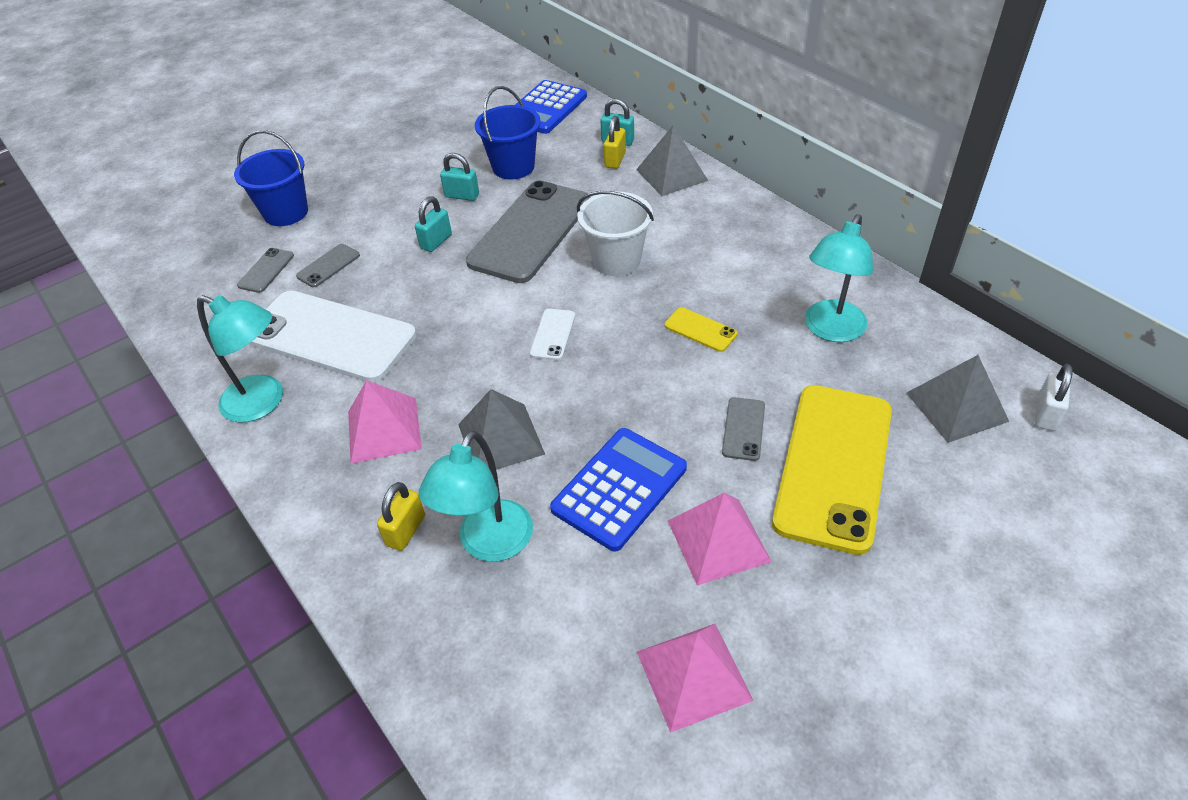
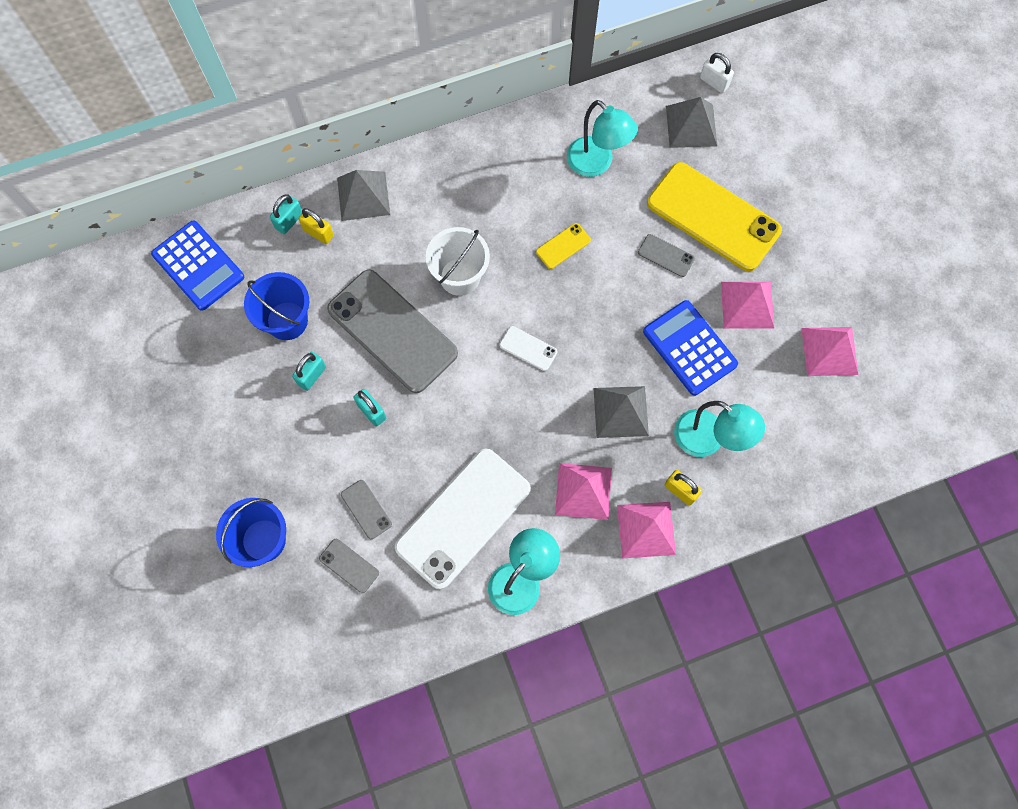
camera: 75 degrees left, 25 degrees up
none -> pink pyramid [617,502,676,558]

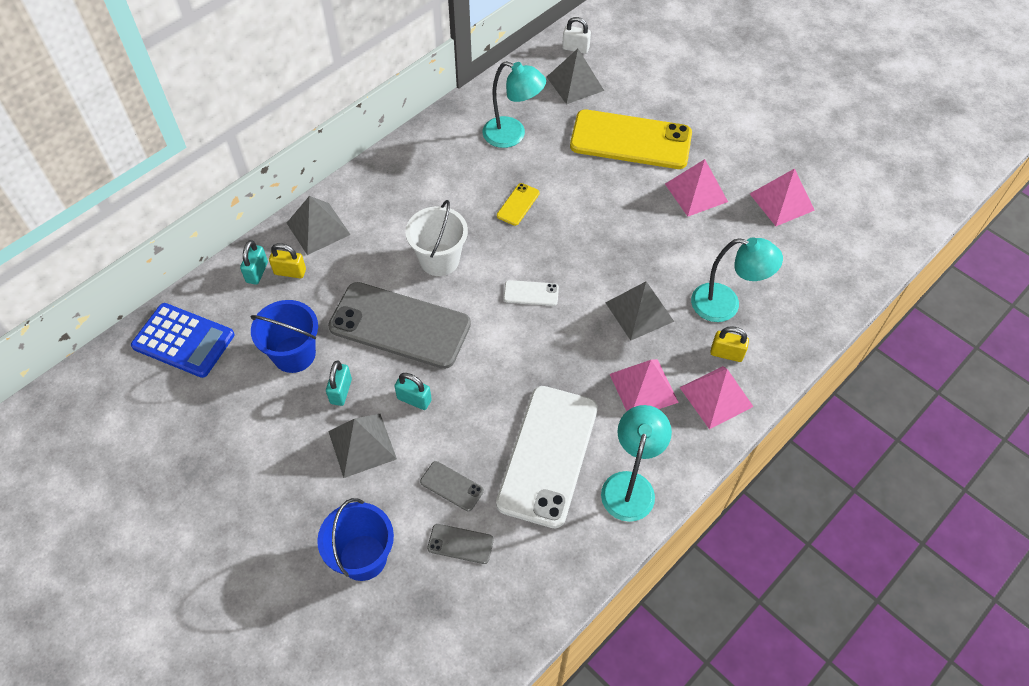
camera: 25 degrees left, 15 degrees down
grey phone [638,234,695,277] -> none
blue calculator [643,300,738,396] -> none
none -> grey pyramid [328,414,397,478]

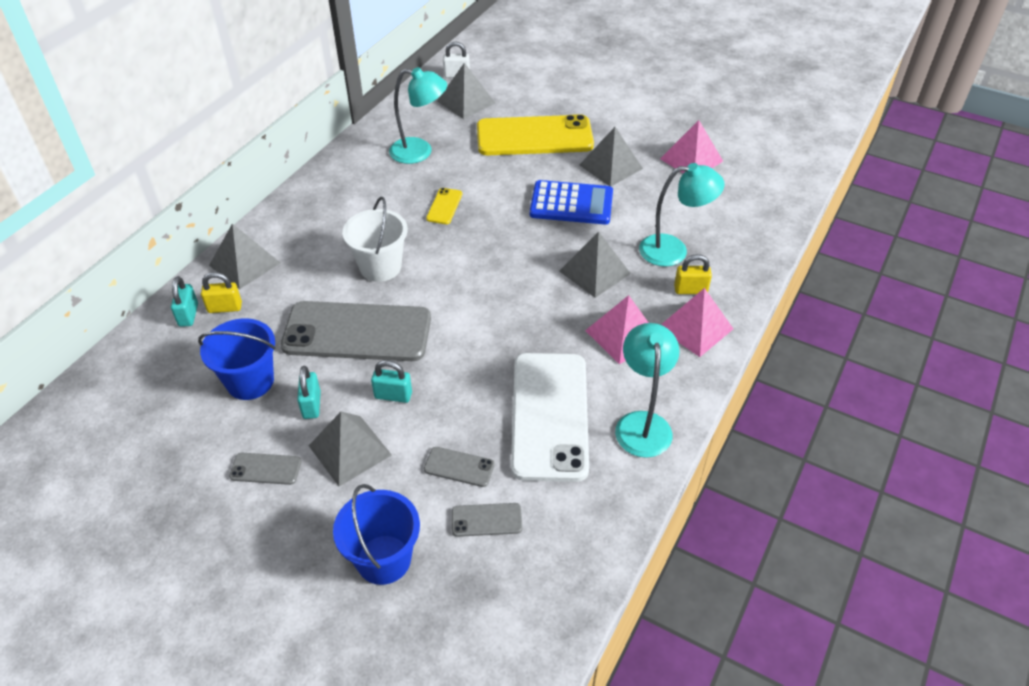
camera: 15 degrees left, 10 degrees down
blue calculator [131,303,235,378] -> blue calculator moved to [530,180,613,224]
white phone [504,280,559,306] -> none
pink pyramid [665,159,728,217] -> grey pyramid [580,127,643,186]
none -> grey phone [229,453,301,485]

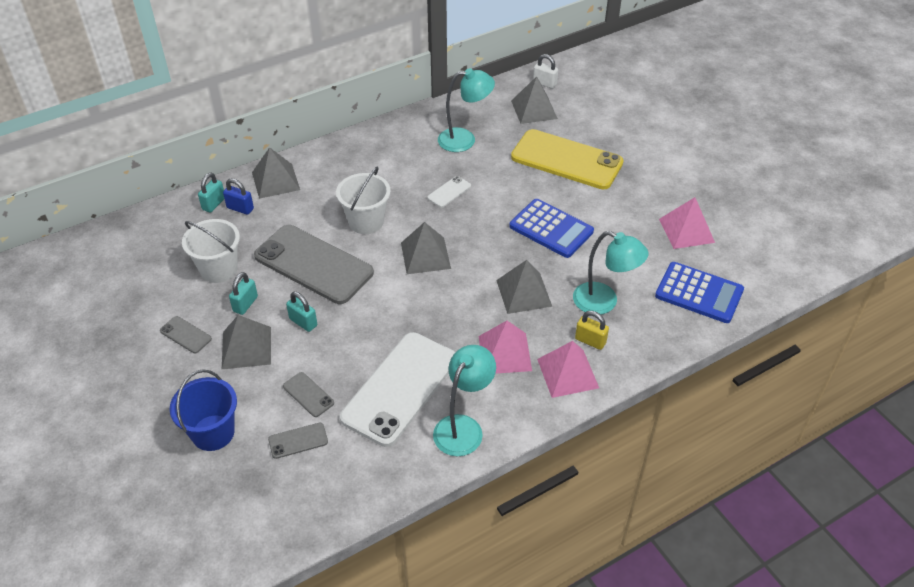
camera: 30 degrees right, 0 degrees up
blue bucket [198,318,276,400] -> white bucket [182,219,240,283]
yellow padlock [201,272,242,313] -> blue padlock [223,178,254,215]
turquoise lamp [389,67,447,164] -> turquoise lamp turned 45 degrees counterclockwise [438,68,495,152]
yellow phone [426,188,462,224] -> white phone [427,176,471,208]
grey phone [452,503,522,537] -> grey phone turned 45 degrees counterclockwise [268,423,328,459]
grey pyramid [580,127,643,186] -> grey pyramid moved to [401,222,451,274]
none -> blue calculator [655,262,744,323]

